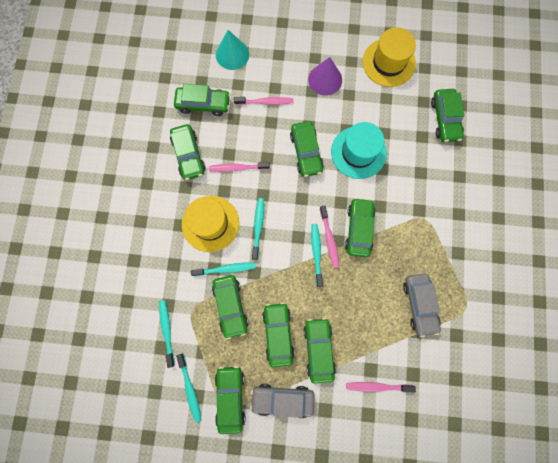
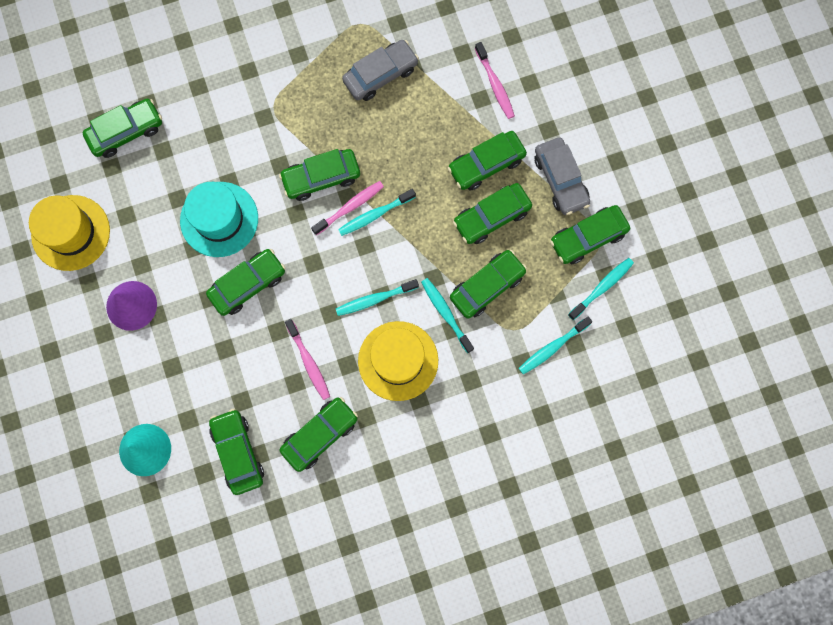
camera: 115 degrees left, 0 degrees up
pink toothbrush [234,97,293,105] -> none

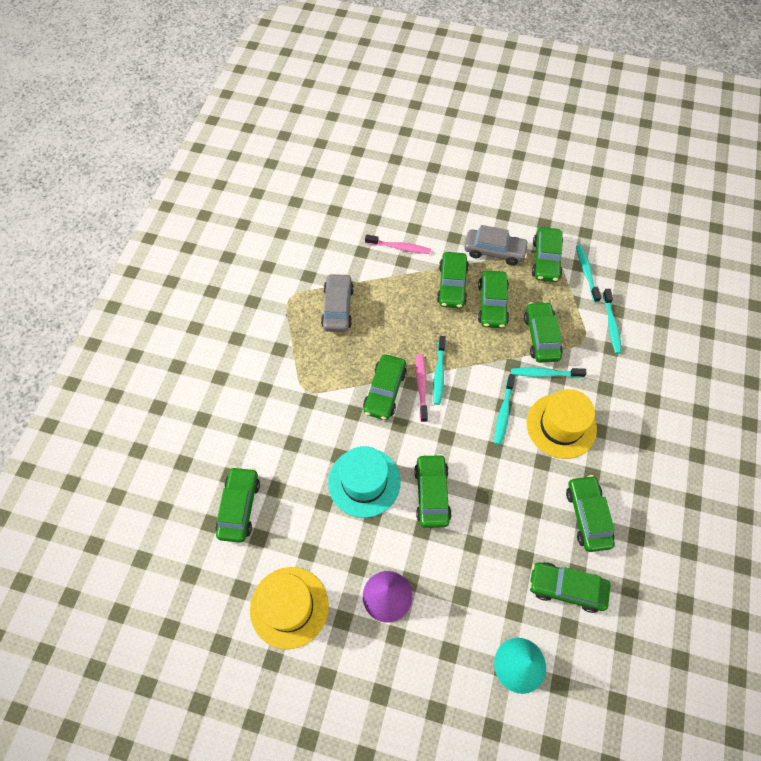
camera: 55 degrees left, 15 degrees down
pink toothbrush [285,319,330,400] -> none

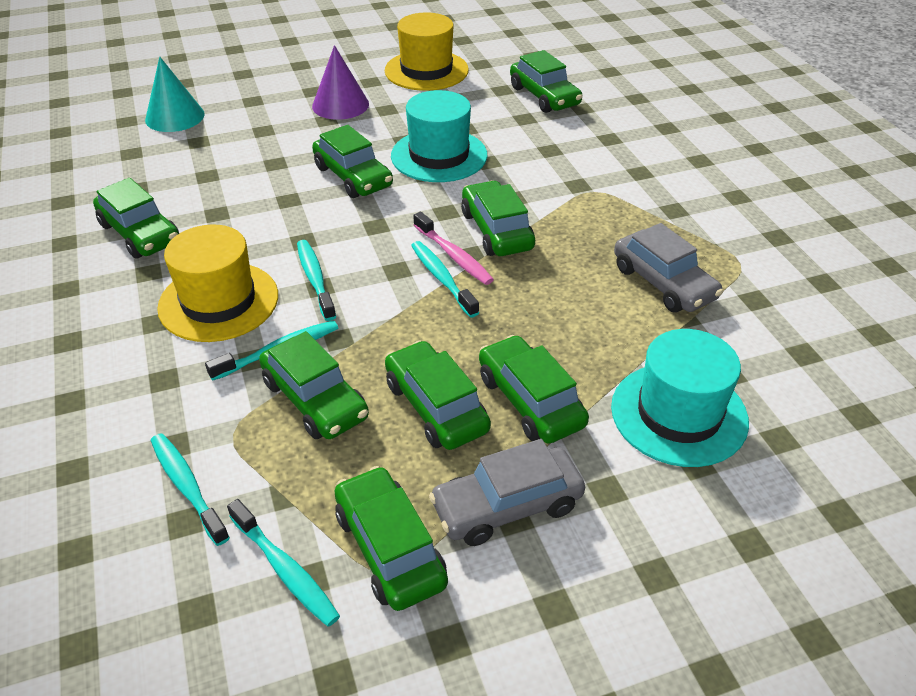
camera: 145 degrees right, 20 degrees down
pink toothbrush [365,235,431,254] -> turquoise hat [611,329,749,467]
green car [529,562,610,613] -> none

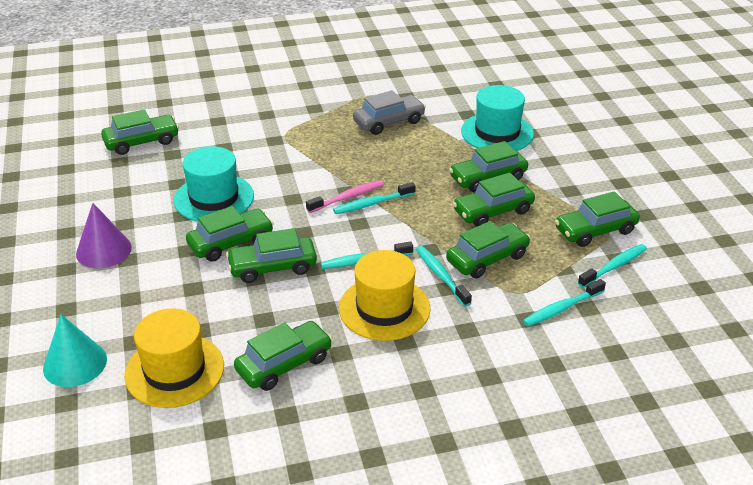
camera: 85 degrees left, 5 degrees down
yellow hat [385,13,469,91] -> yellow hat moved to [124,308,224,408]
grey car [429,439,585,546] -> none
green car [461,181,535,256] -> green car moved to [226,228,317,283]

